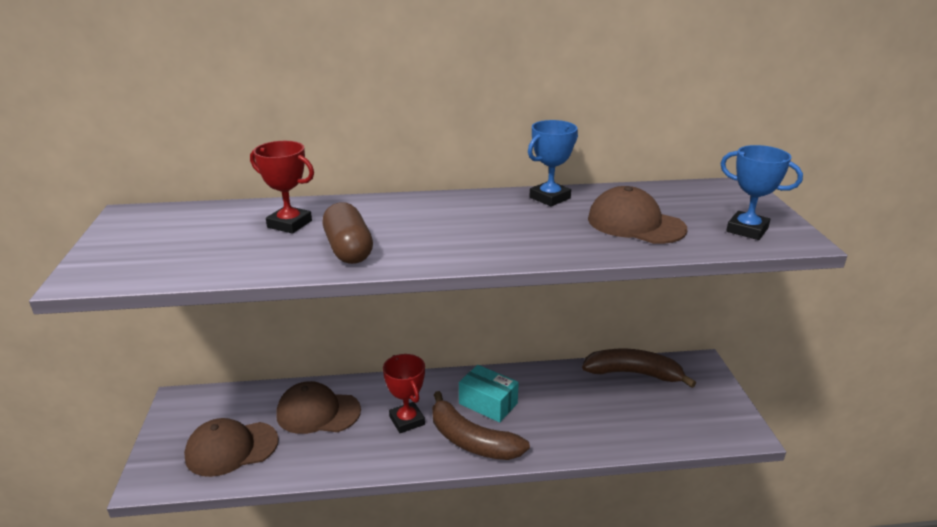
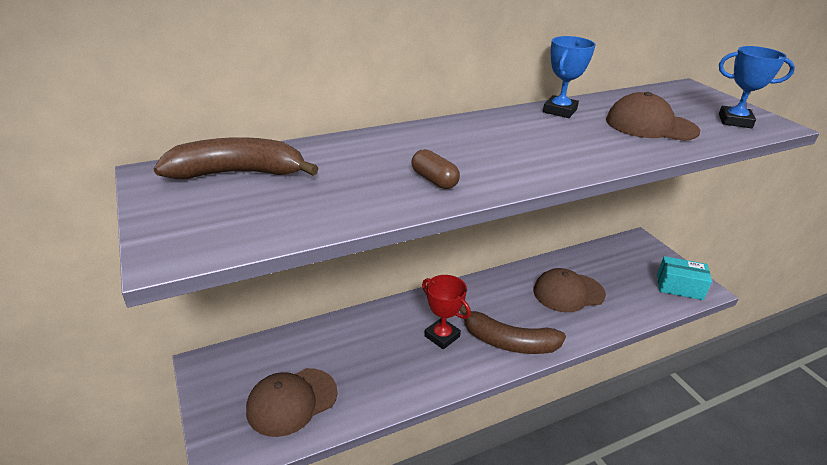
camera: 20 degrees left, 5 degrees up
red trophy [250,141,314,234] -> none
brown cap [276,381,361,434] -> brown cap moved to [534,268,606,312]
brown capsule [323,202,373,264] -> brown capsule [411,149,460,189], size x0.65
turquoise box [459,365,519,423] -> turquoise box moved to [657,256,712,300]
brown banana [582,348,696,388] -> brown banana moved to [154,137,319,179]

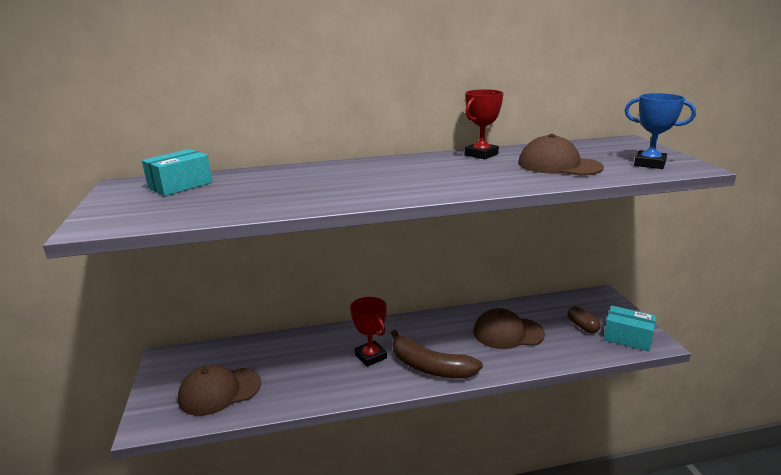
camera: 15 degrees right, 10 degrees down
brown banana [154,137,319,179] -> turquoise box [142,149,212,196]
brown capsule [411,149,460,189] -> brown capsule moved to [567,306,600,333]
blue trophy [543,36,596,118] -> red trophy [464,89,503,159]

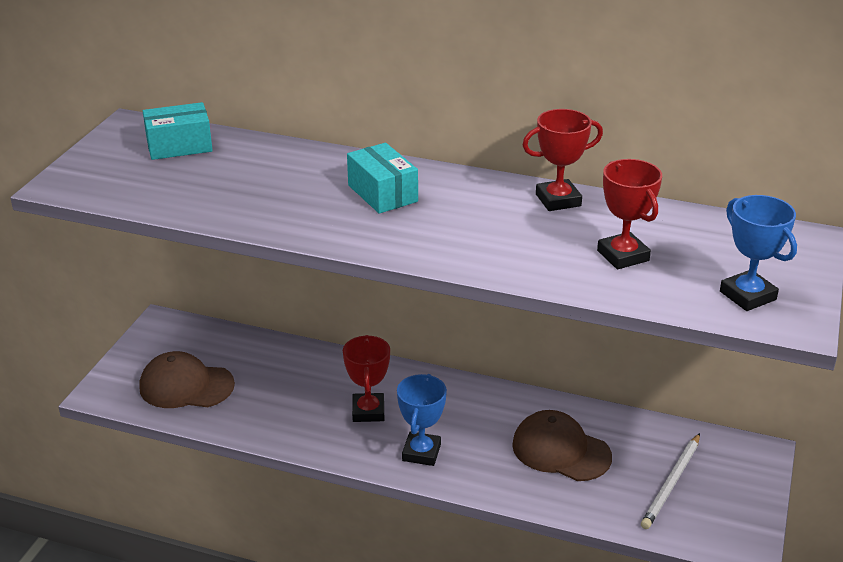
camera: 30 degrees right, 10 degrees up
brown banana [391,330,483,378] -> blue trophy [397,374,447,466]
brown cap [518,134,604,176] -> red trophy [597,159,662,269]
brown capsule [567,306,600,333] -> white pencil [641,433,700,529]
turquoise box [603,306,656,351] -> turquoise box moved to [347,143,418,214]

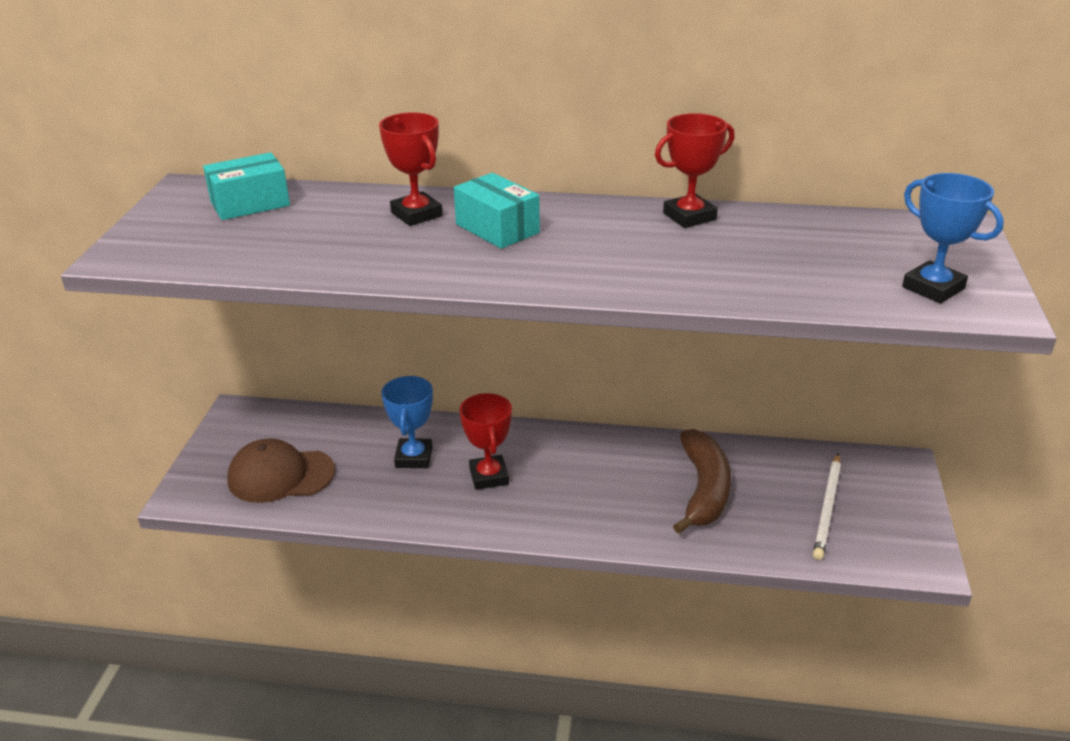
camera: 10 degrees left, 0 degrees up
blue trophy [397,374,447,466] -> blue trophy moved to [381,376,433,468]
brown cap [512,410,612,481] -> brown banana [673,429,731,534]
red trophy [597,159,662,269] -> red trophy moved to [379,112,443,226]

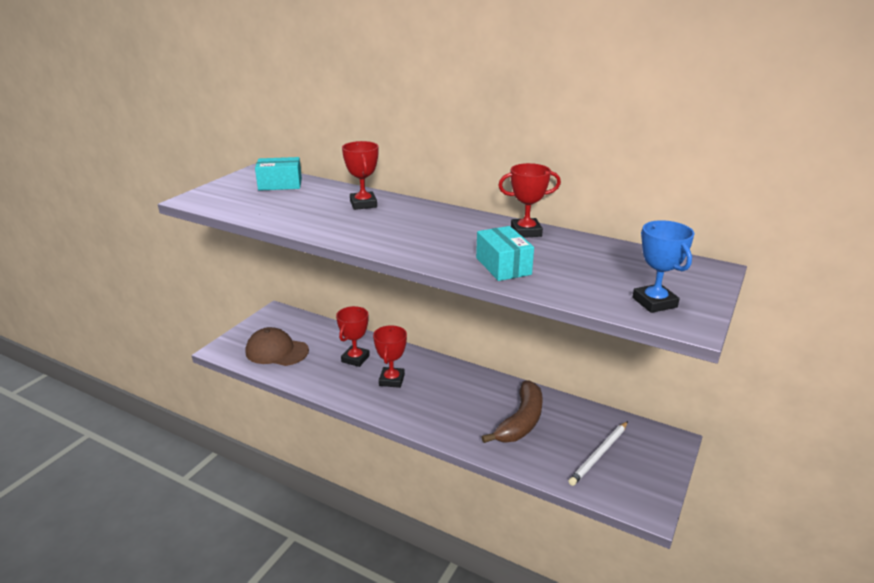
camera: 20 degrees right, 5 degrees down
blue trophy [381,376,433,468] -> red trophy [336,306,370,367]
turquoise box [454,173,540,249] -> turquoise box moved to [476,226,534,281]

